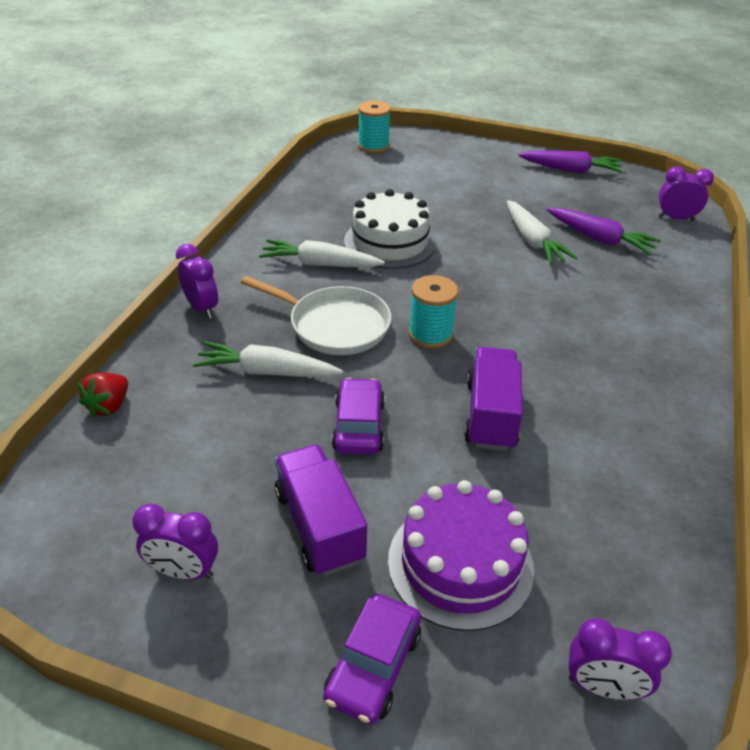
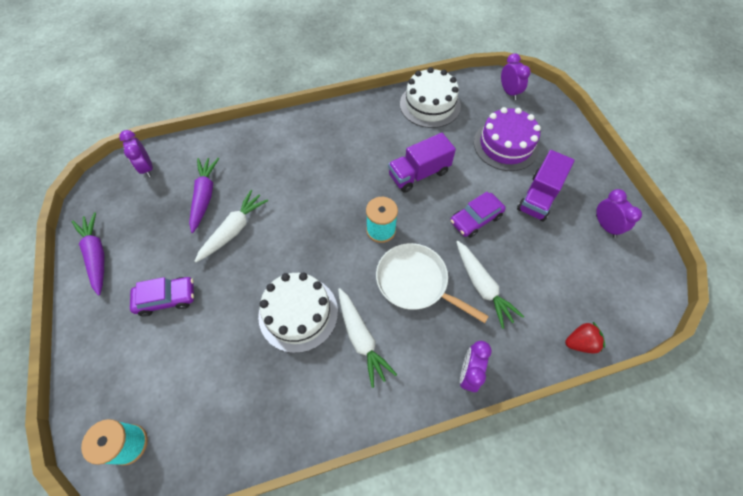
camera: 125 degrees left, 20 degrees up
white pan [241,276,391,355] -> white pan turned 45 degrees counterclockwise [376,243,489,323]
purple car [323,594,421,725] -> purple car moved to [130,277,194,317]
none -> white cake [400,67,461,128]

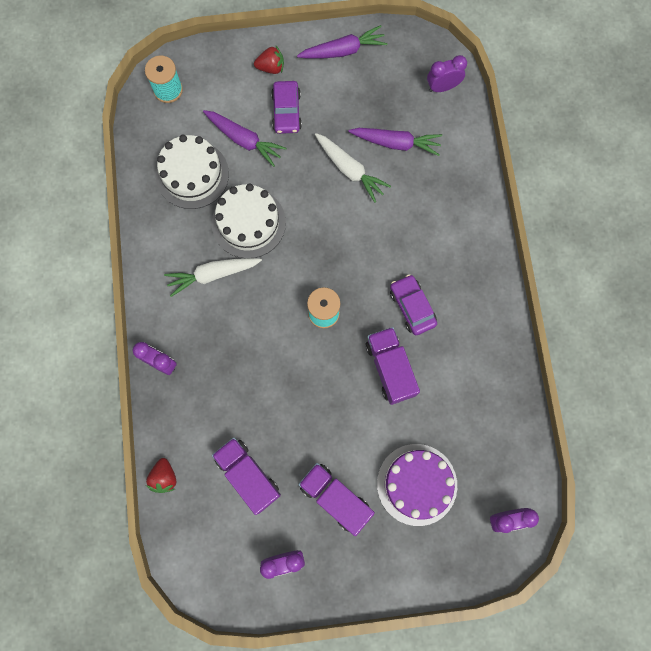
camera: 100 degrees right, 15 degrees up
white pan [376,243,489,323] -> none
white cake [400,67,461,128] -> white cake moved to [156,135,229,209]
purple car [450,192,506,238] -> purple car moved to [390,274,437,335]
white carrot [456,241,524,329] -> none
none -> purple carrot [203,110,286,167]
none -> purple truck [212,437,281,515]
none -> red strawberry [254,46,284,74]

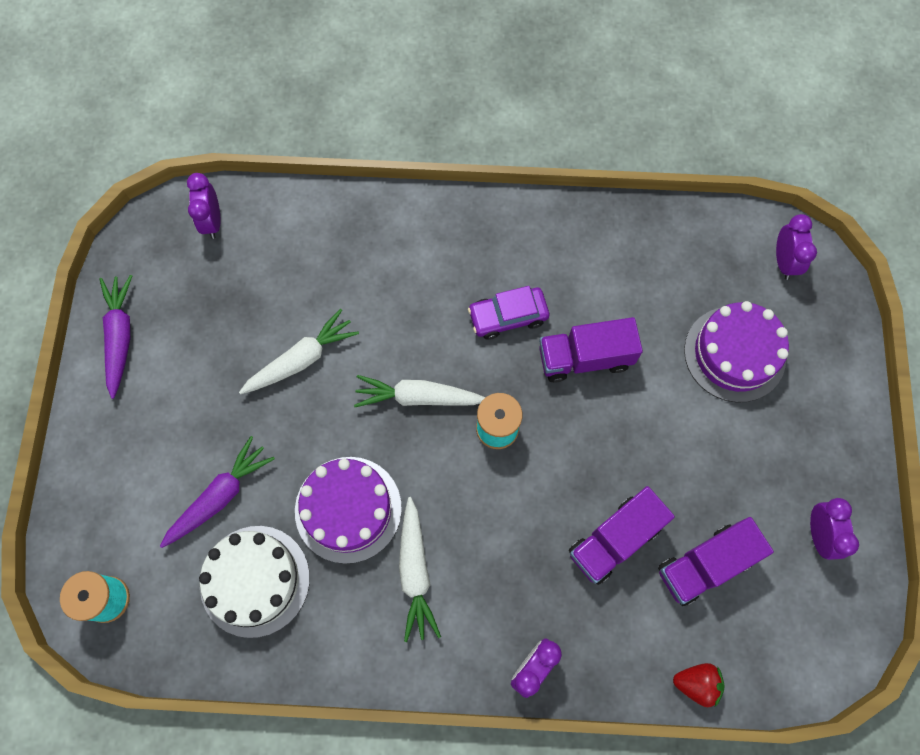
camera: 80 degrees left, 5 degrees down
white cake [212,184,286,258] -> purple cake [295,457,402,564]
red strawberry [254,46,284,74] -> none
purple car [271,81,302,134] -> none
purple truck [298,463,375,536] -> purple truck moved to [569,486,675,585]
purple carrot [349,128,442,156] -> none
none -> white carrot [354,375,486,407]

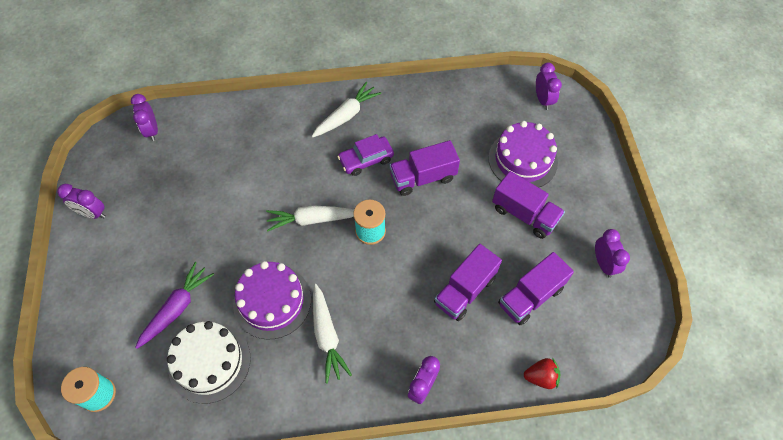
camera: 10 degrees left, 10 degrees down
purple carrot [99,275,132,399] -> purple clock [57,184,106,219]
white carrot [239,309,359,395] -> white carrot moved to [311,82,381,138]
none -> purple truck [492,171,565,239]

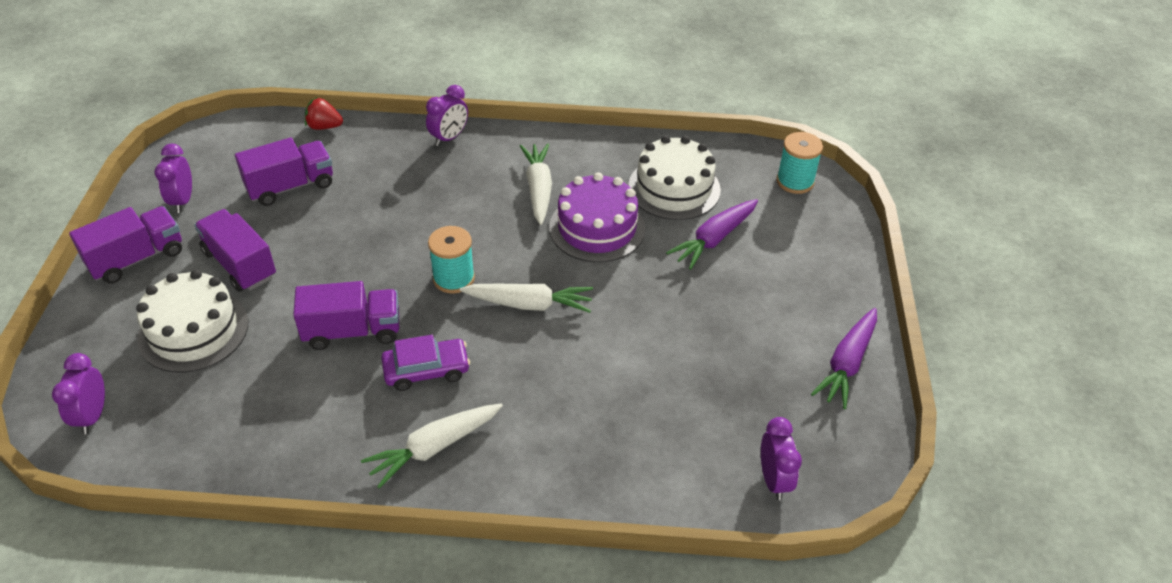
camera: 170 degrees left, 15 degrees down
purple clock [57,184,106,219] -> purple carrot [811,308,877,409]
purple truck [434,244,502,321] -> purple truck moved to [69,206,182,284]
purple cake [488,121,558,188] -> white cake [136,270,248,373]

